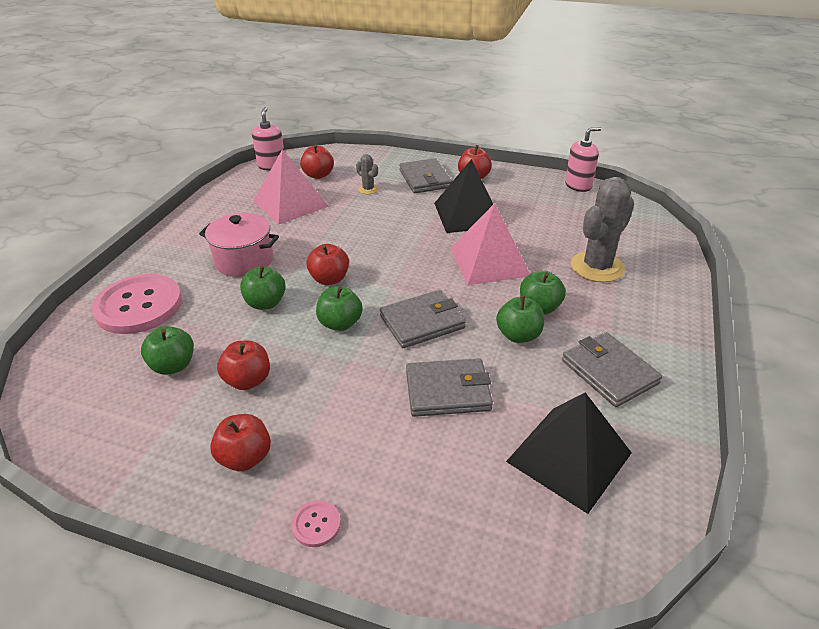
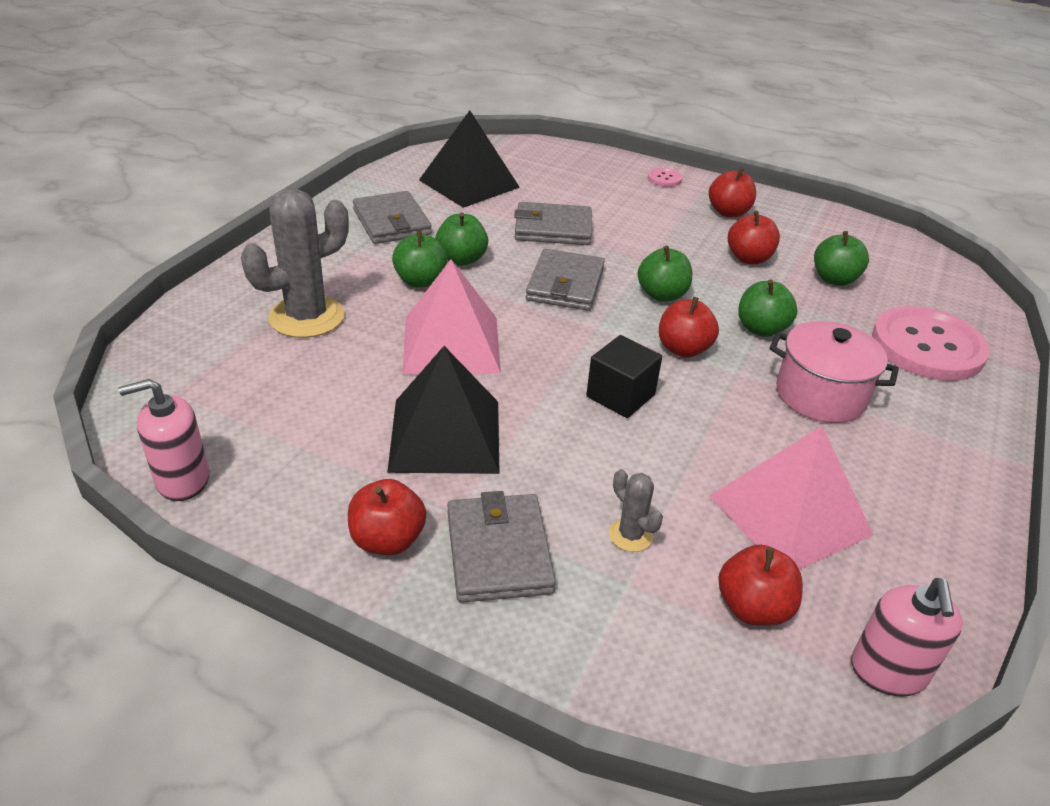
camera: 175 degrees left, 0 degrees up
grey wallet [380,290,466,348] -> grey wallet turned 60 degrees counterclockwise [526,249,605,311]
none -> black cube [586,335,662,418]

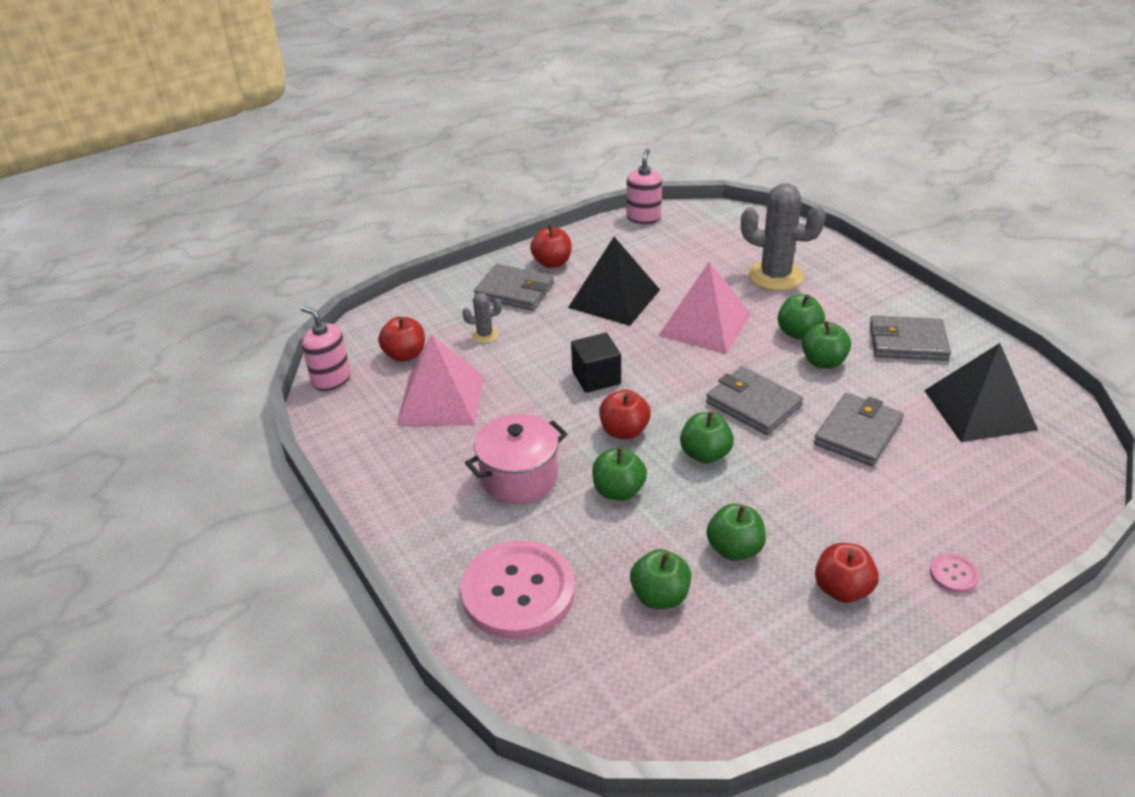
camera: 125 degrees right, 0 degrees up
grey cactus [241,188,349,338] -> grey cactus turned 60 degrees counterclockwise [741,183,826,291]
red apple [728,211,780,264] -> green apple [706,504,766,561]

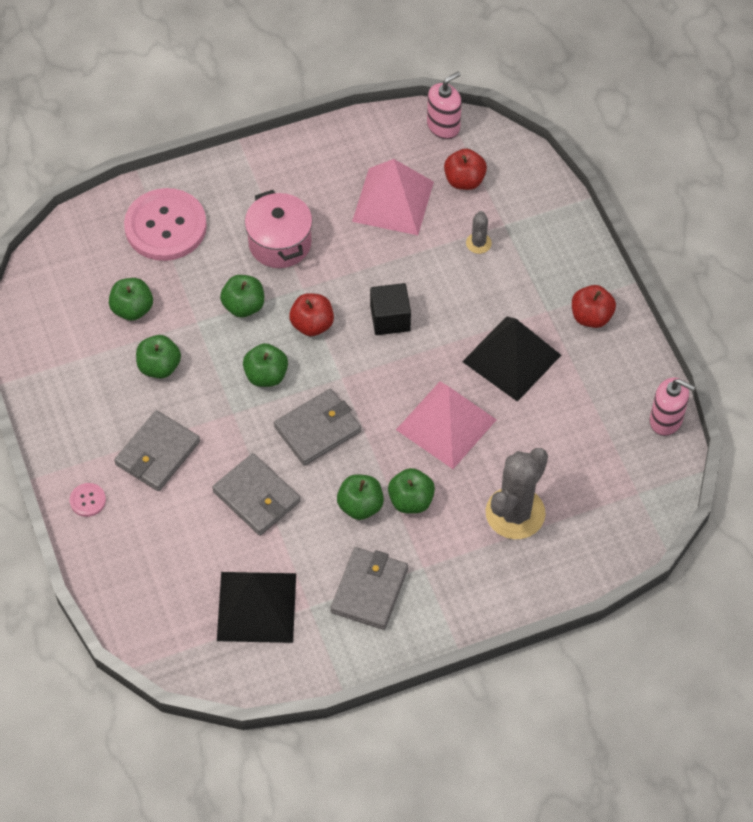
camera: 100 degrees right, 20 degrees up
grey wallet [474,264,554,311] -> grey wallet moved to [114,410,200,491]
red apple [815,543,879,603] -> none

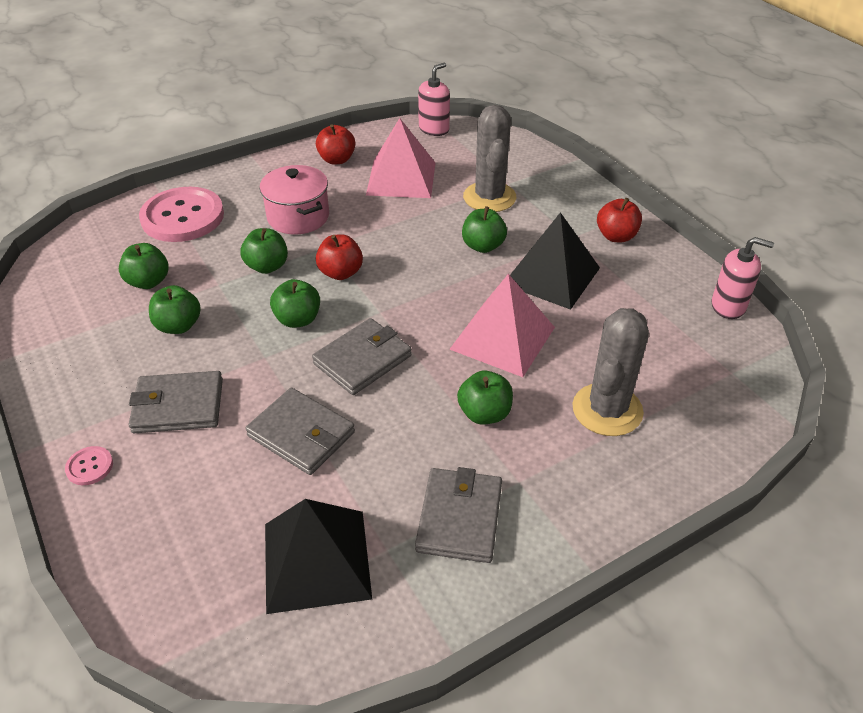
camera: 10 degrees left, 15 degrees down
grey wallet [114,410,200,491] -> grey wallet turned 60 degrees clockwise [129,371,223,433]
green apple [337,474,384,520] -> green apple moved to [462,206,507,253]
black cube [370,283,411,335] -> none
red apple [444,149,487,190] -> red apple moved to [316,124,355,164]
grey cactus [466,211,492,254] -> grey cactus [463,105,516,212], size x2.16

